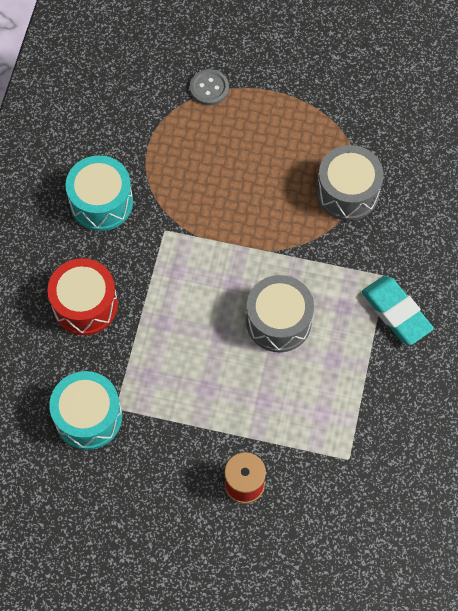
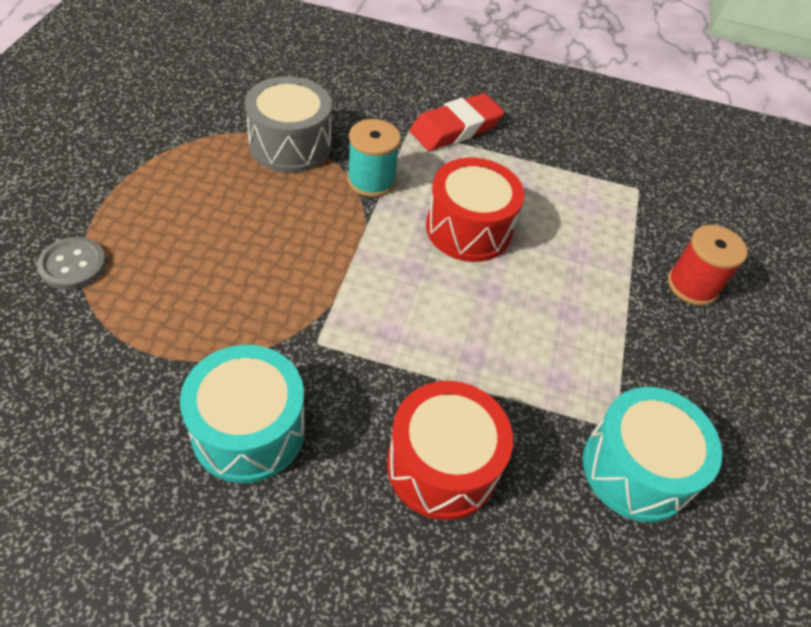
camera: 95 degrees left, 15 degrees down
grey drum [246,275,314,352] -> red drum [426,158,524,262]
turquoise eraser [362,276,434,345] -> red eraser [410,93,505,151]
none -> turquoise spool [347,119,401,197]

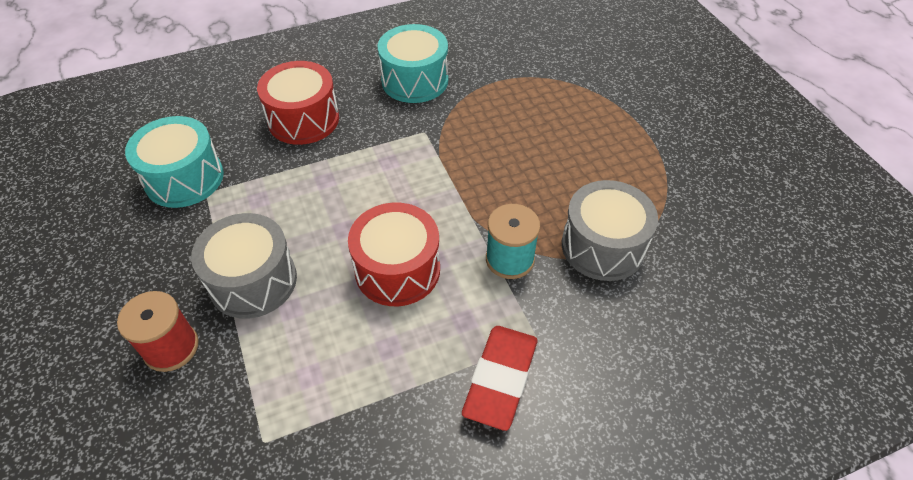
camera: 150 degrees right, 0 degrees up
grey button [37,237,106,290] -> none
none -> grey drum [191,213,297,319]

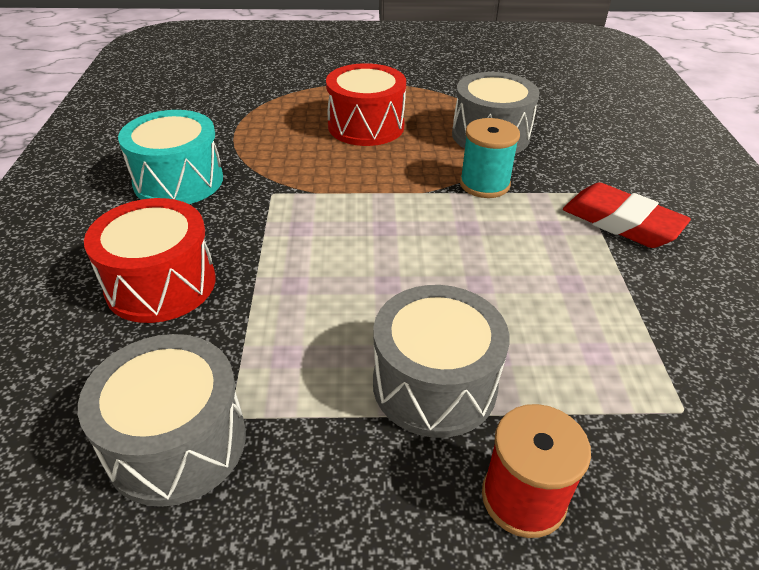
camera: 70 degrees left, 10 degrees down
turquoise drum [125,116,224,208] -> grey drum [78,334,246,507]
red drum [348,203,440,306] -> red drum moved to [326,63,406,146]

